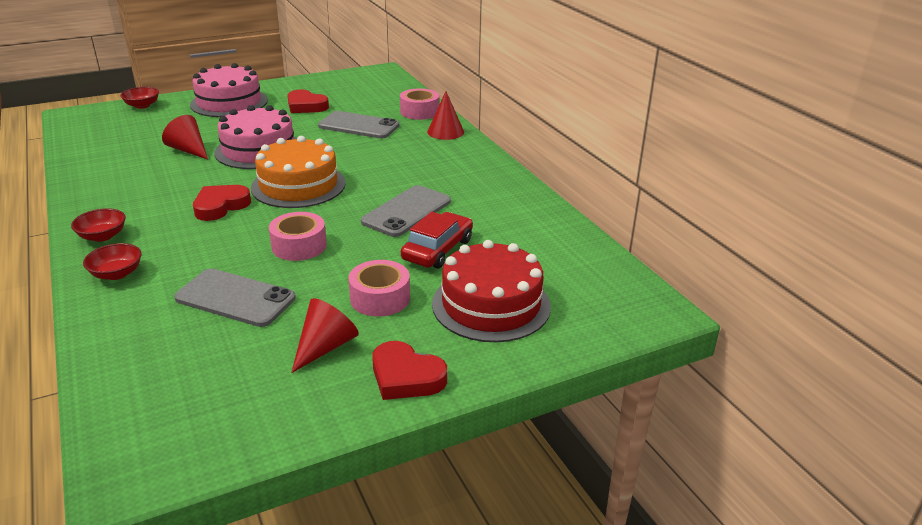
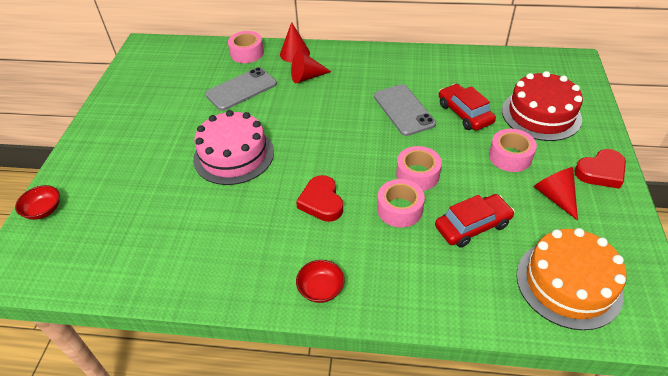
camera: 55 degrees left, 15 degrees up
red bowl [83,243,142,280] -> none
red cone [162,115,208,159] -> red cone moved to [291,50,331,83]
grey phone [174,268,296,327] -> red car [435,194,515,247]
pink cake [190,63,268,117] -> none
orange cake [251,136,346,208] -> orange cake moved to [516,228,627,330]
red heart [287,89,329,113] -> none
none -> pink tape [377,179,425,228]

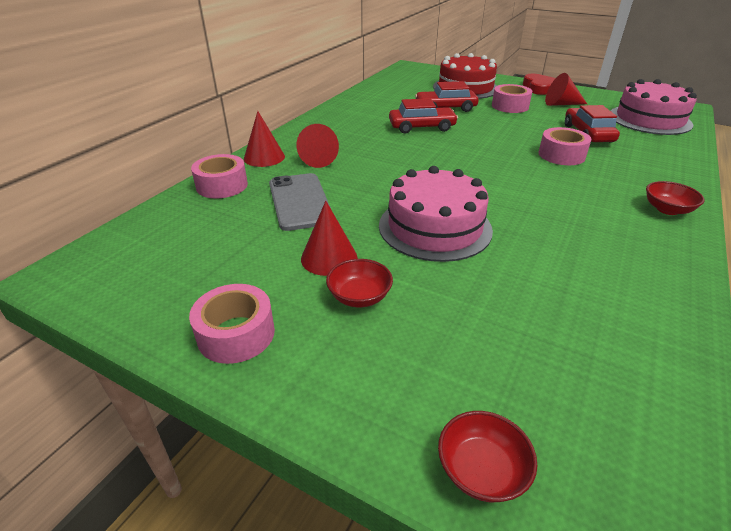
camera: 70 degrees left, 10 degrees down
red heart [296,175,343,222] -> none
grey phone [374,84,436,136] -> red car [389,98,458,134]
pink tape [396,146,442,191] -> pink tape moved to [189,284,275,364]
orange cake [516,228,627,330] -> pink cake [611,79,697,135]
none -> red cone [301,201,357,276]
none -> red bowl [326,259,393,307]

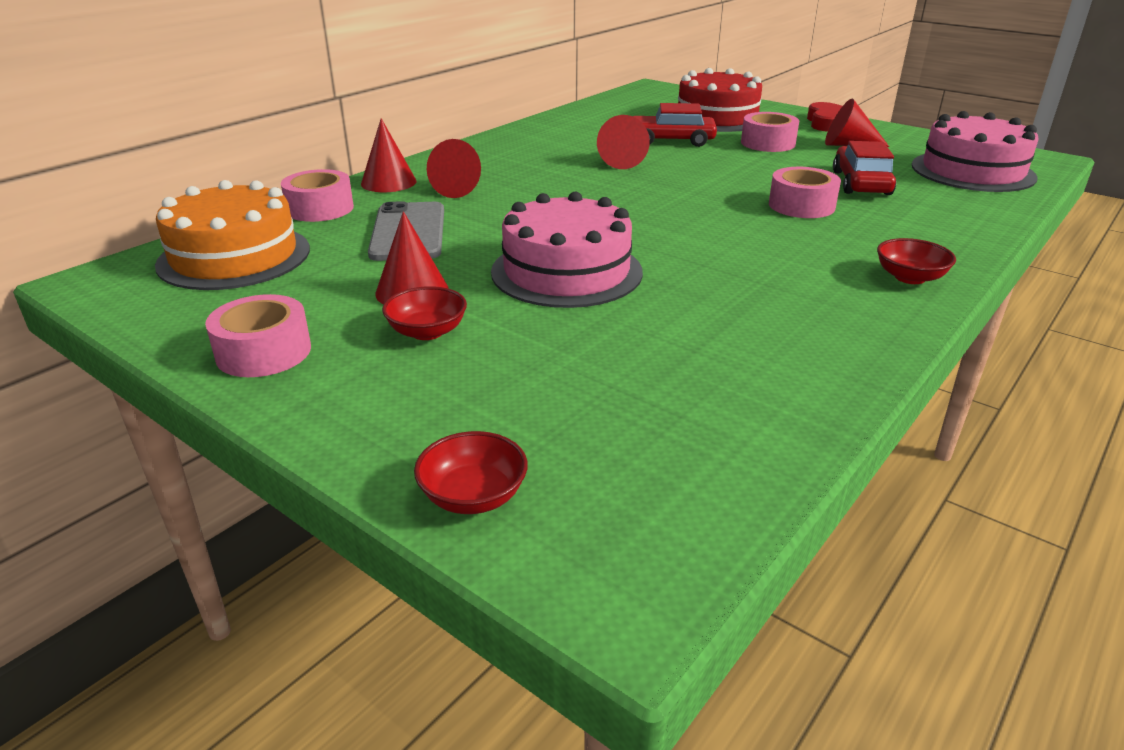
camera: 10 degrees right, 5 degrees down
red car [389,98,458,134] -> red cone [597,115,650,169]
none -> orange cake [155,180,310,290]

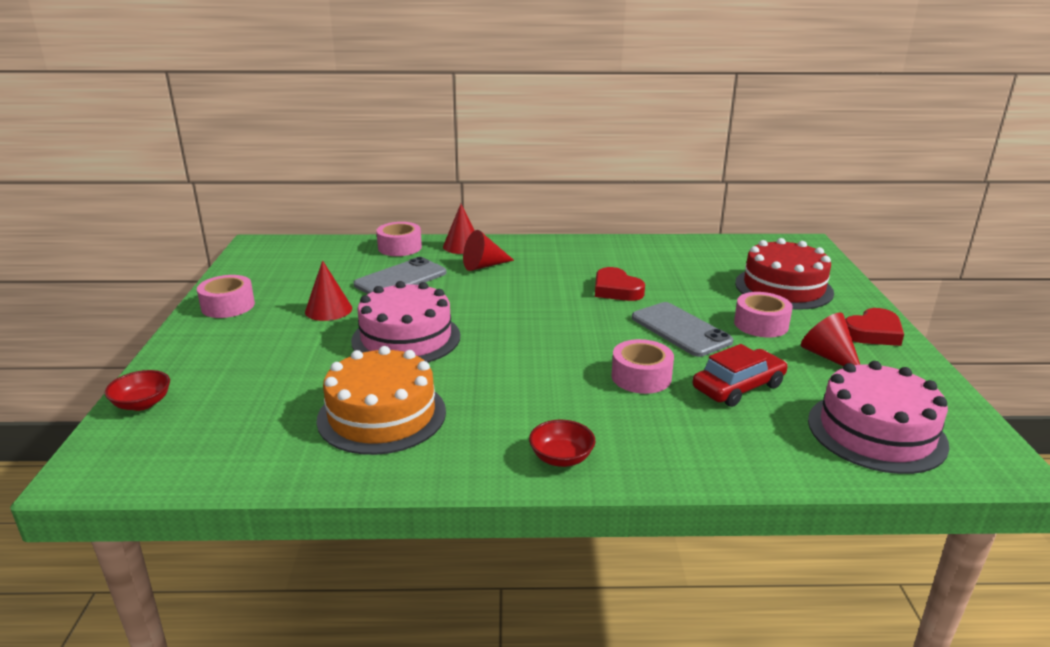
camera: 50 degrees right, 5 degrees down
orange cake [155,180,310,290] -> orange cake moved to [316,346,446,455]
red bowl [382,286,467,340] -> none
red cone [597,115,650,169] -> red heart [595,267,645,301]
red car [633,103,717,147] -> none
none -> grey phone [632,302,733,357]

